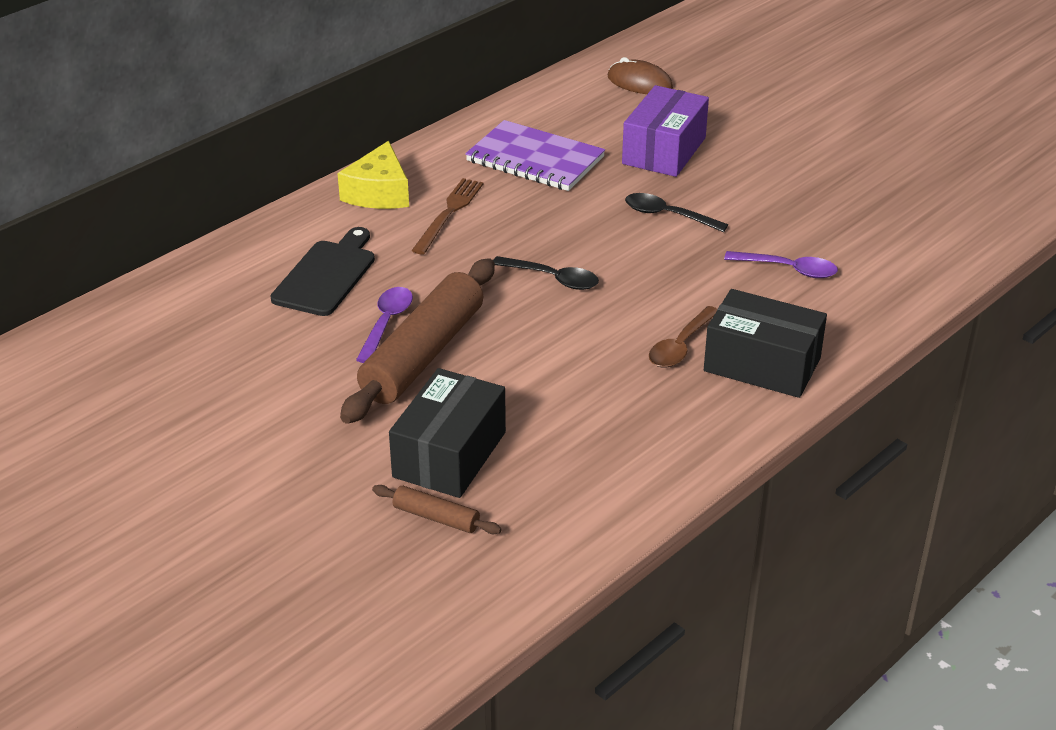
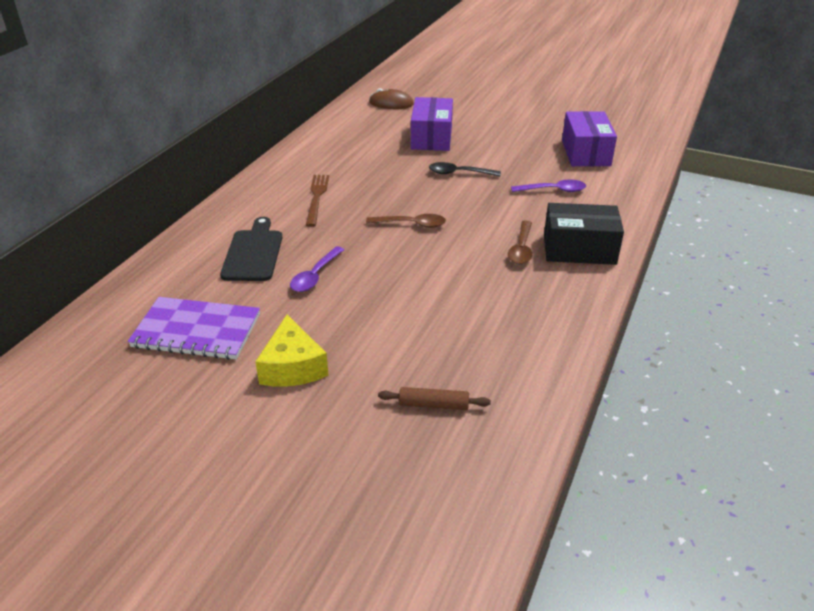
camera: 20 degrees left, 0 degrees up
yellow cheese [337,141,409,209] -> yellow cheese moved to [255,315,329,386]
brown rolling pin [340,258,495,424] -> none
purple spoon [356,287,413,363] -> purple spoon turned 150 degrees counterclockwise [290,246,344,292]
black box [389,368,506,498] -> none
purple notebook [465,120,605,191] -> purple notebook moved to [128,297,260,360]
black spoon [493,256,599,290] -> brown spoon [366,214,446,228]
none -> purple box [562,111,617,166]

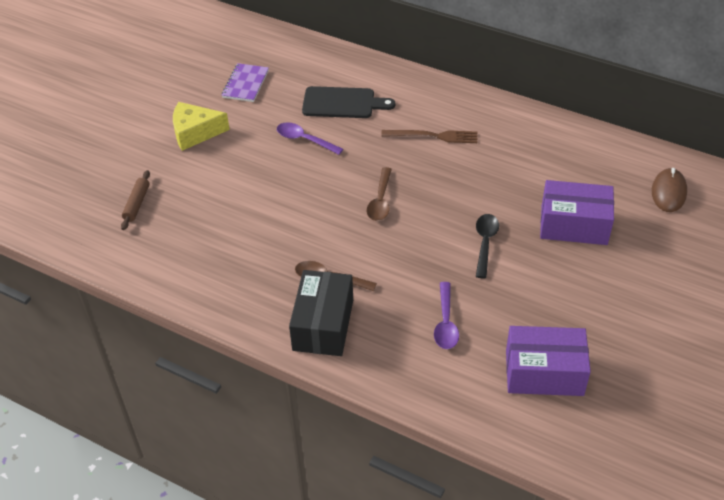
camera: 95 degrees right, 10 degrees up
purple notebook [128,297,260,360] -> purple notebook [222,63,269,102], size x0.64

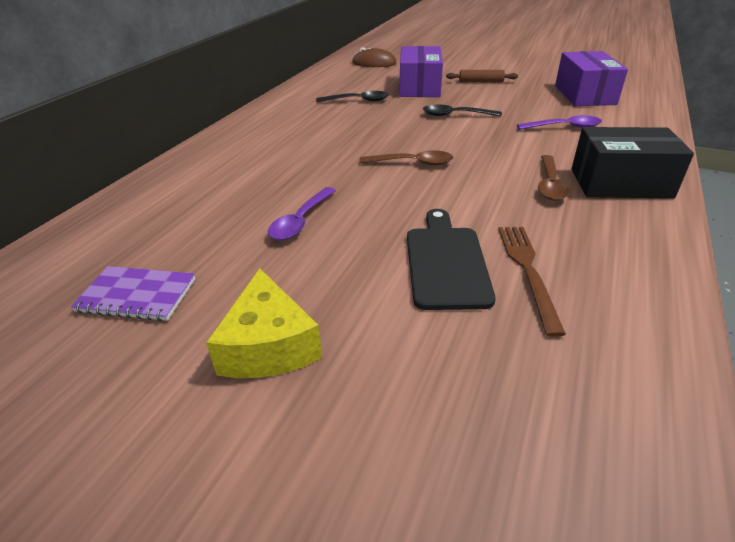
camera: 95 degrees left, 10 degrees down
brown rolling pin [121,170,150,230] -> brown rolling pin moved to [446,70,518,82]
black cutting board [302,86,395,118] -> black cutting board moved to [407,209,496,310]
brown fork [381,130,477,143] -> brown fork moved to [498,227,566,337]
none -> black spoon [316,91,389,102]

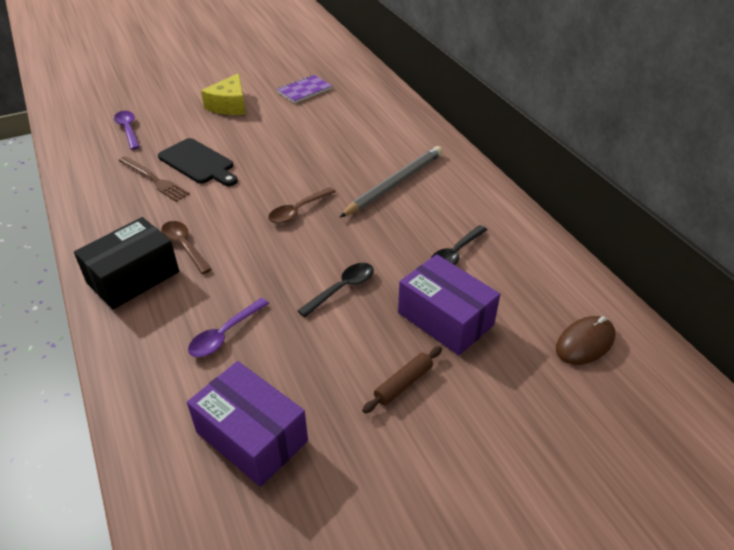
camera: 130 degrees right, 5 degrees up
yellow cheese [206,268,322,378] -> yellow cheese turned 105 degrees counterclockwise [201,73,246,115]
purple spoon [268,187,336,240] -> purple spoon moved to [114,111,140,150]
none -> grey pencil [339,146,443,218]

